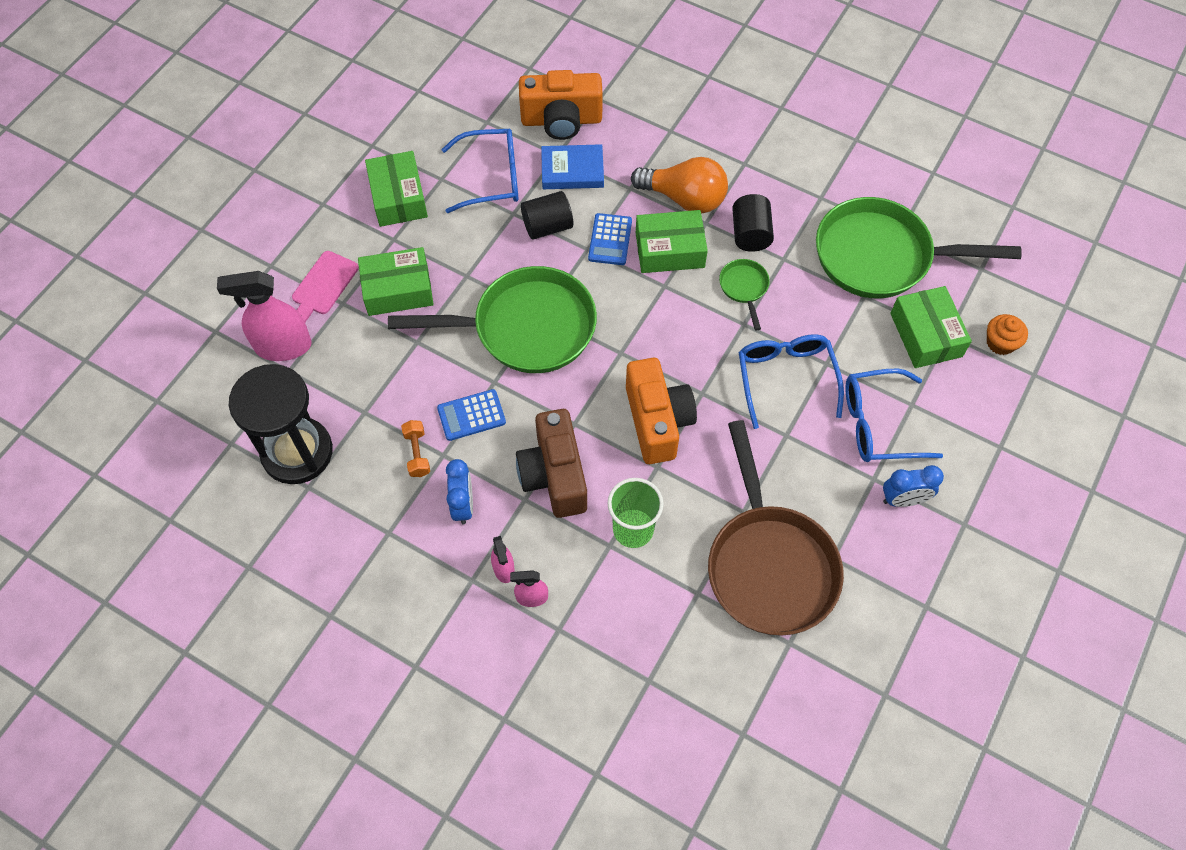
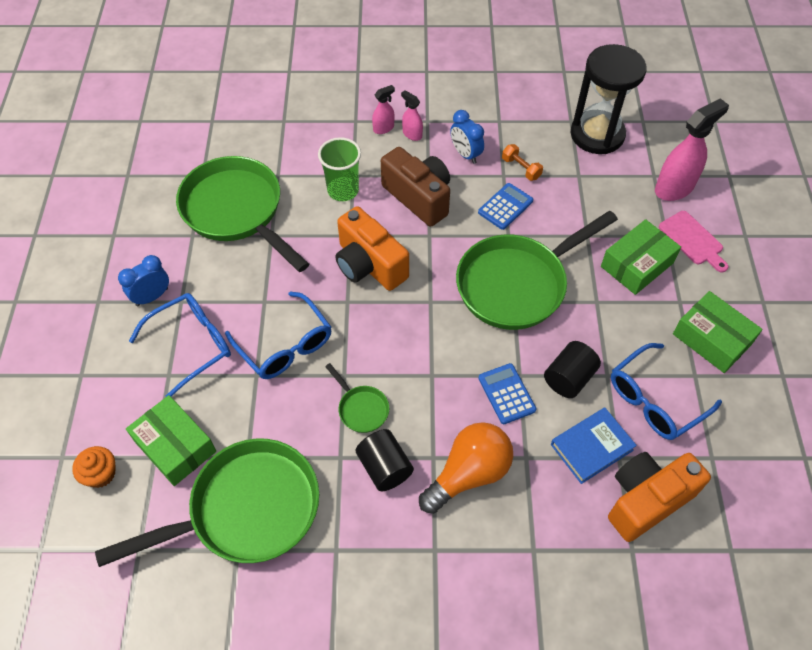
camera: 150 degrees right, 5 degrees down
pink cutting board [292,251,359,322] -> pink cutting board turned 150 degrees clockwise [659,211,728,272]
orange light bulb [631,157,728,214] -> orange light bulb turned 150 degrees clockwise [419,422,513,514]
green box [636,210,708,273] -> none
brown pan [708,420,844,636] -> green pan [176,156,309,272]

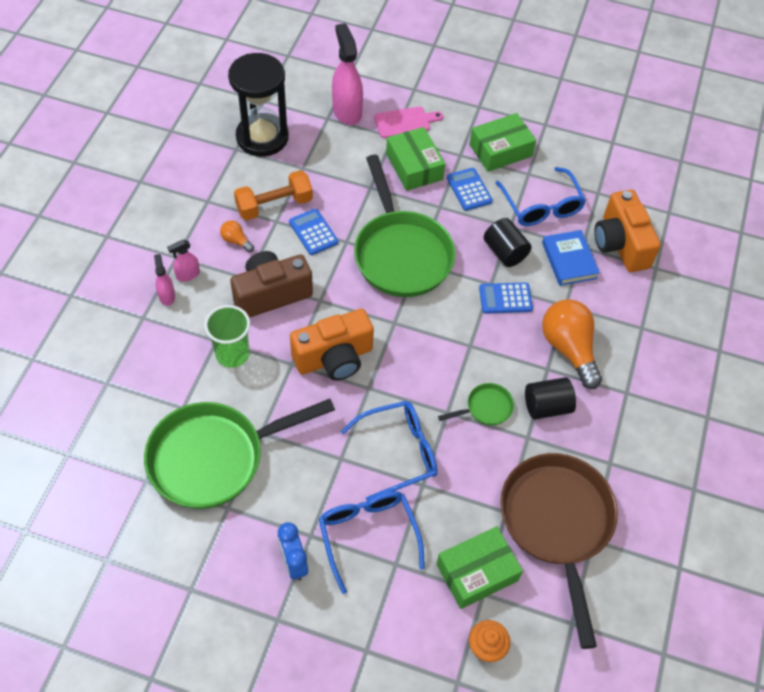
camera: 75 degrees left, 0 degrees up
green pan [95,438,319,567] -> brown pan [500,453,618,649]
blue clock [450,110,484,164] -> orange light bulb [220,220,254,252]
orange dumbbell [502,144,543,181] -> orange dumbbell [234,170,313,220], size x1.76
none -> blue calculator [447,168,493,211]

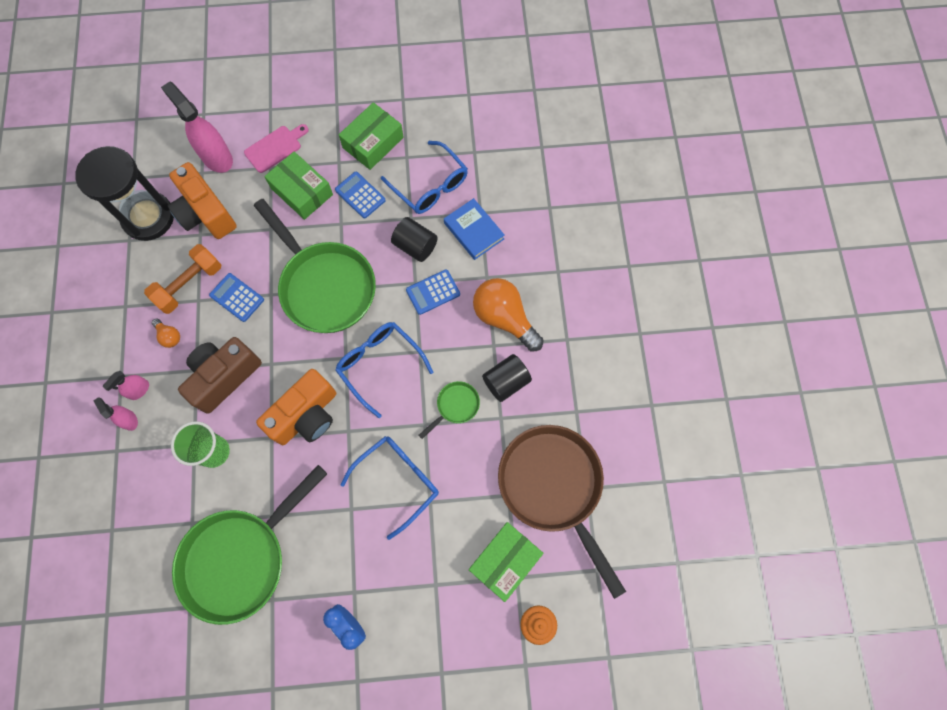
camera: 20 degrees left, 15 degrees up
orange light bulb [220,220,254,252] -> orange light bulb turned 150 degrees counterclockwise [152,319,180,348]
blue glasses [319,491,425,594] -> blue glasses moved to [335,322,433,418]
orange camera [594,190,661,272] -> orange camera moved to [168,162,237,239]

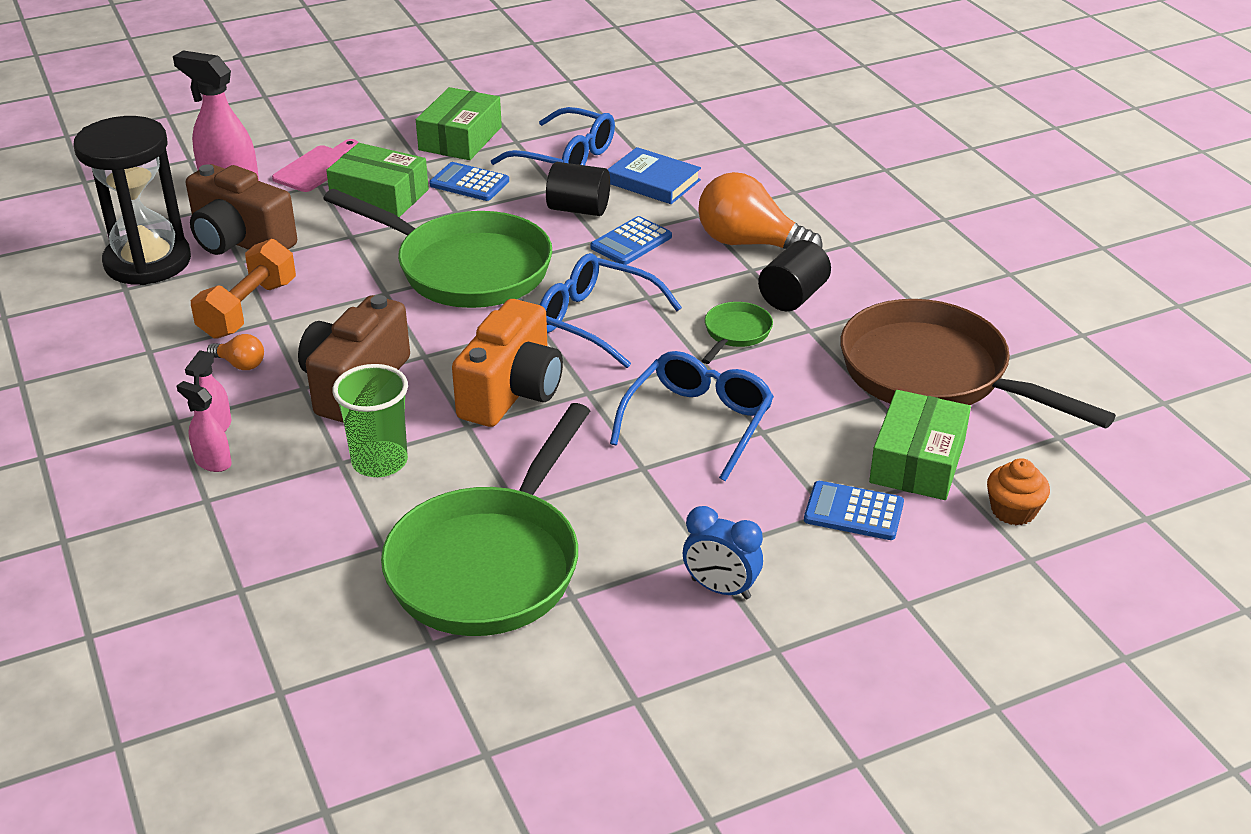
camera: 20 degrees left, 35 degrees down
orange camera [168,162,237,239] -> brown camera [186,164,297,255]
blue calculator [209,273,264,322] -> blue calculator moved to [804,481,904,540]

